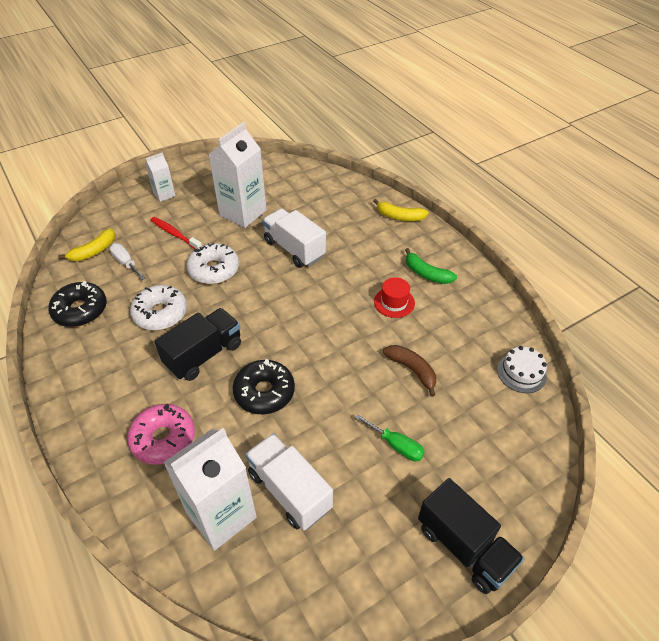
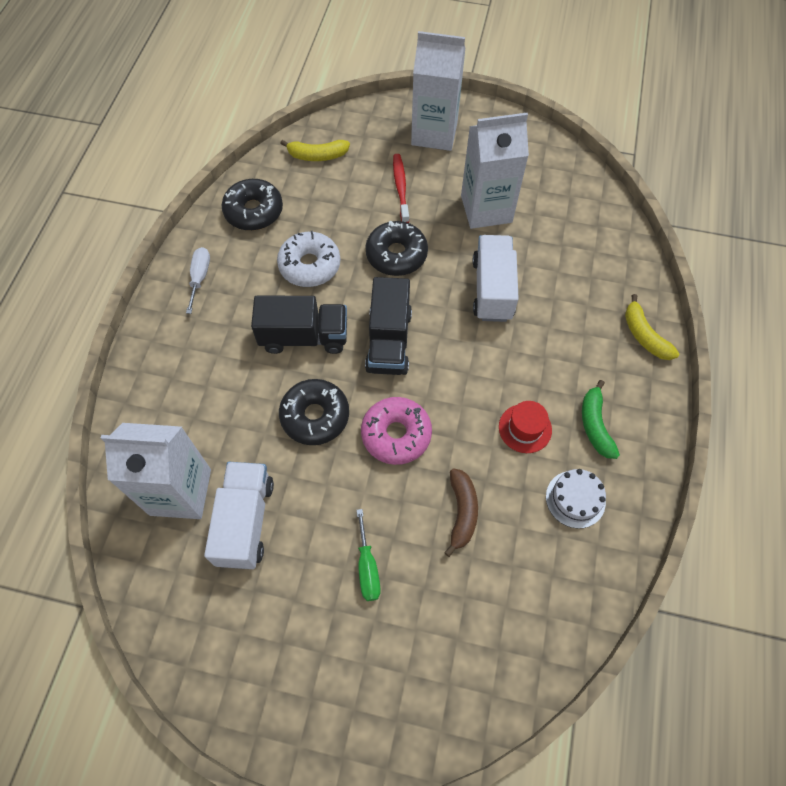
camera: 45 degrees right, 15 degrees up
white screwdriver [109,243,146,280] -> white screwdriver moved to [186,247,210,314]
pink donut [127,404,195,465] -> pink donut moved to [361,397,432,465]
white carton [145,152,175,202] -> white carton [411,31,465,151], size x1.95
white donut [187,243,239,284] -> black donut [365,221,428,276]
black truck [418,478,524,594] -> black truck moved to [365,277,412,375]
white cake [497,346,547,393] -> white cake moved to [546,469,606,528]

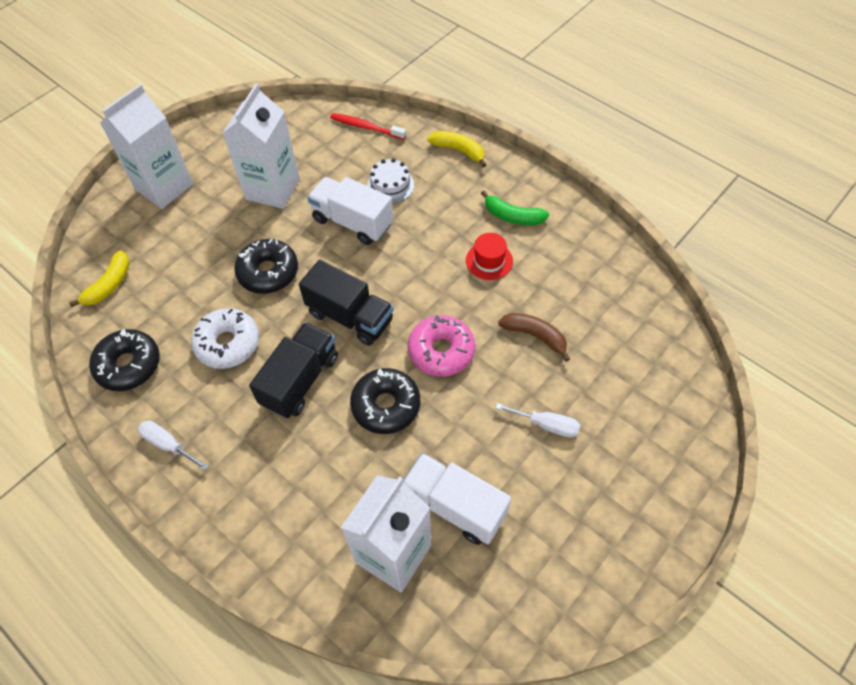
camera: 60 degrees left, 5 degrees down
green screwdriver [356,509,381,601] -> white screwdriver [495,403,580,438]
red toothbrush [393,154,409,223] -> red toothbrush moved to [330,113,406,140]
white cake [546,469,606,528] -> white cake moved to [367,158,414,204]
yellow banana [625,294,679,360] -> yellow banana turned 150 degrees counterclockwise [427,131,487,167]

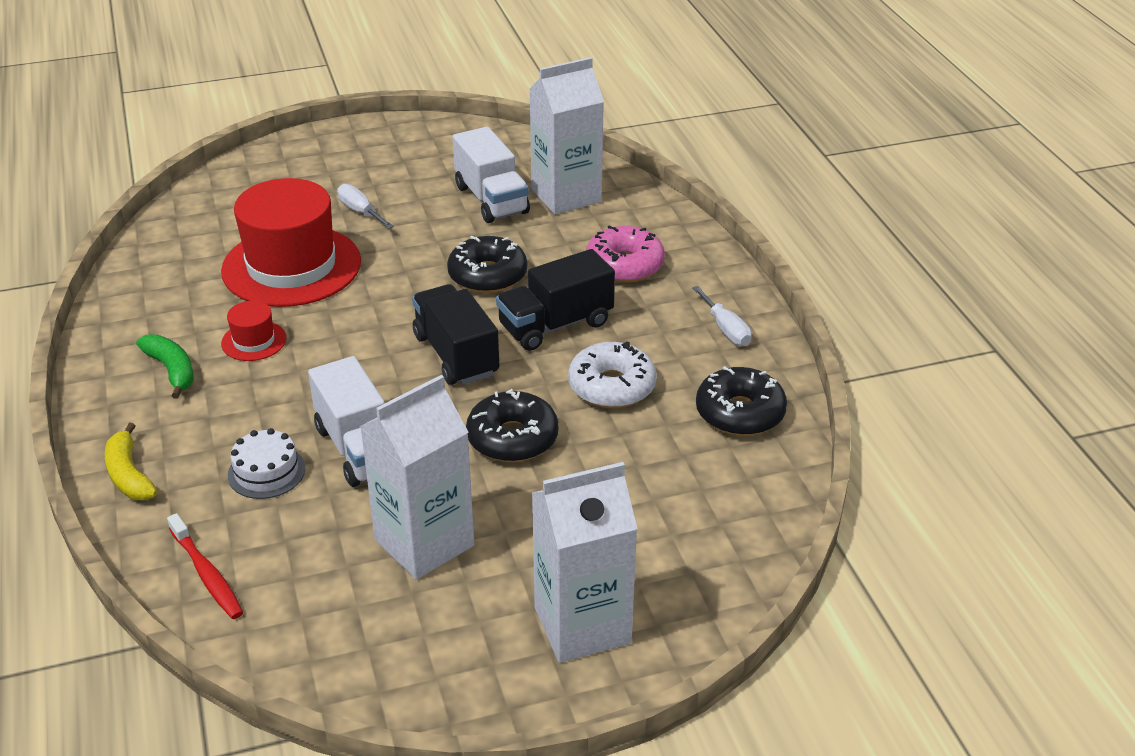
camera: 150 degrees left, 20 degrees down
yellow banana [69,250,129,307] -> none
pink donut [408,315,475,377] -> pink donut moved to [586,226,665,282]
brown banana [498,313,570,362] -> red hat [221,178,361,307]

